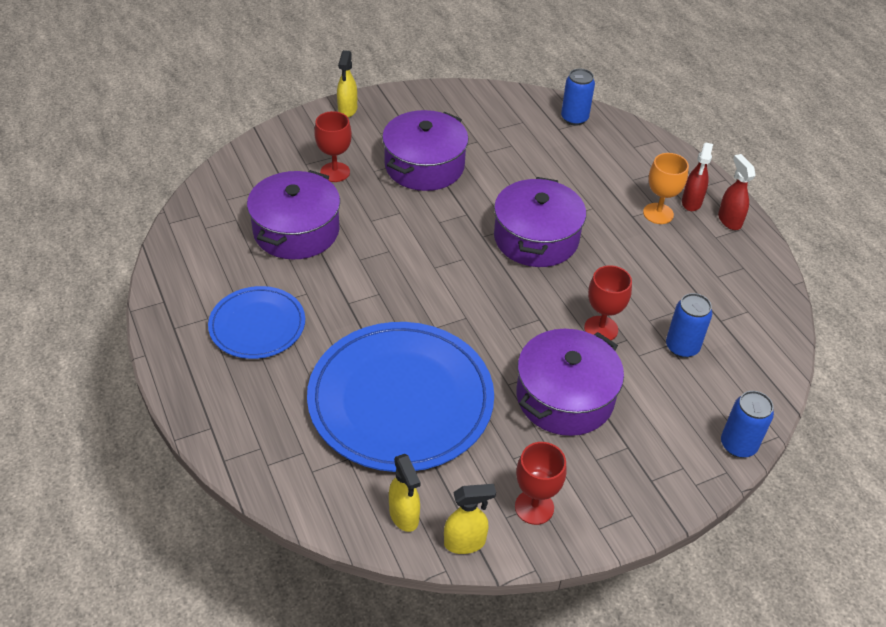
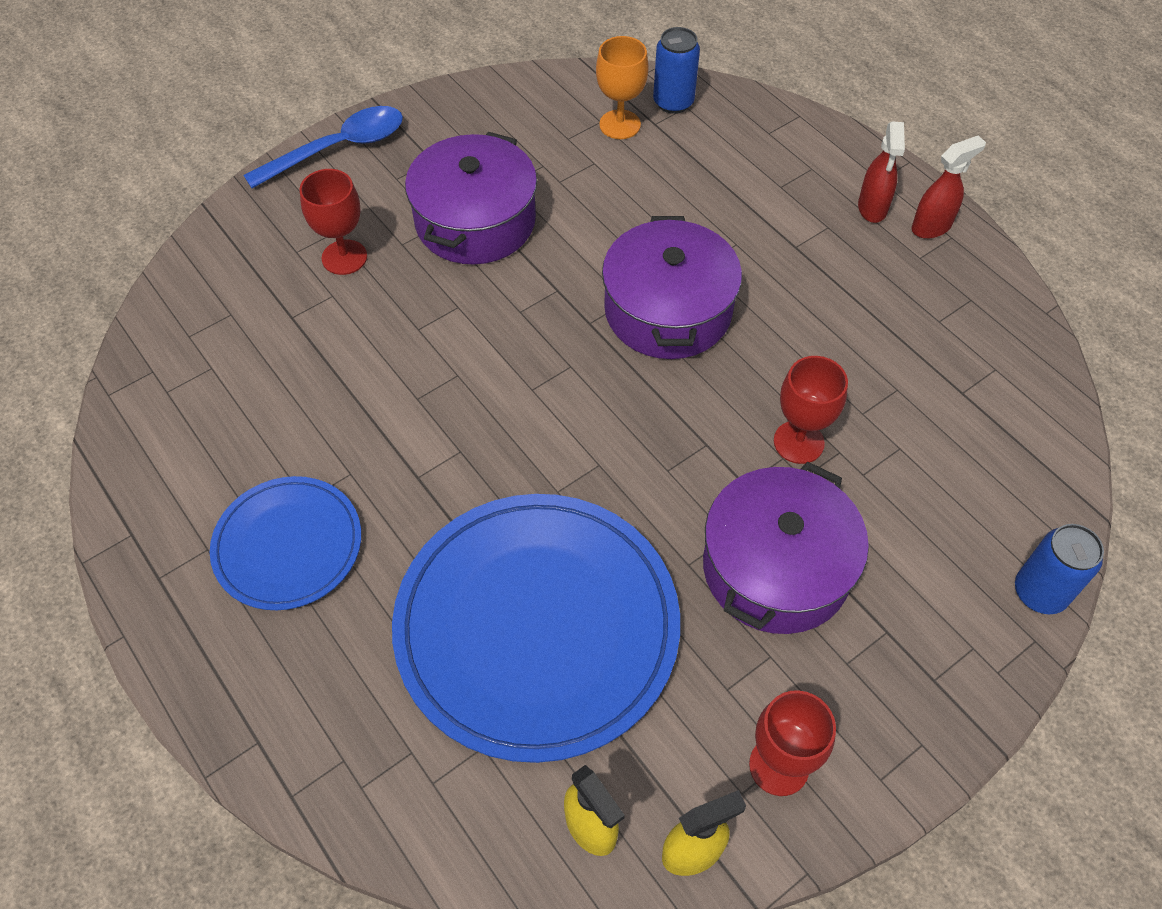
camera: 10 degrees left, 10 degrees up
purple pot [247,170,340,260] -> none
yellow spray bottle [337,50,357,117] -> blue spoon [243,106,403,188]
orange goblet [643,153,689,224] -> orange goblet moved to [596,36,648,139]
blue can [666,293,712,358] -> none
red spray bottle [718,154,756,230] -> red spray bottle turned 90 degrees clockwise [912,135,986,239]

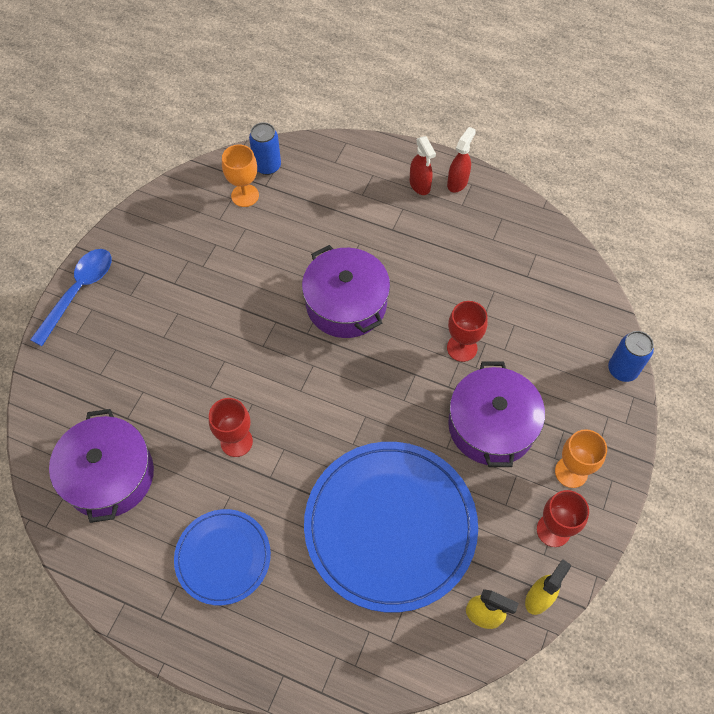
camera: 30 degrees left, 5 degrees up
red goblet [299,169,367,275] -> red goblet moved to [209,398,253,457]
purple pot [405,132,537,264] -> purple pot moved to [49,409,154,523]
none -> orange goblet [555,429,607,488]

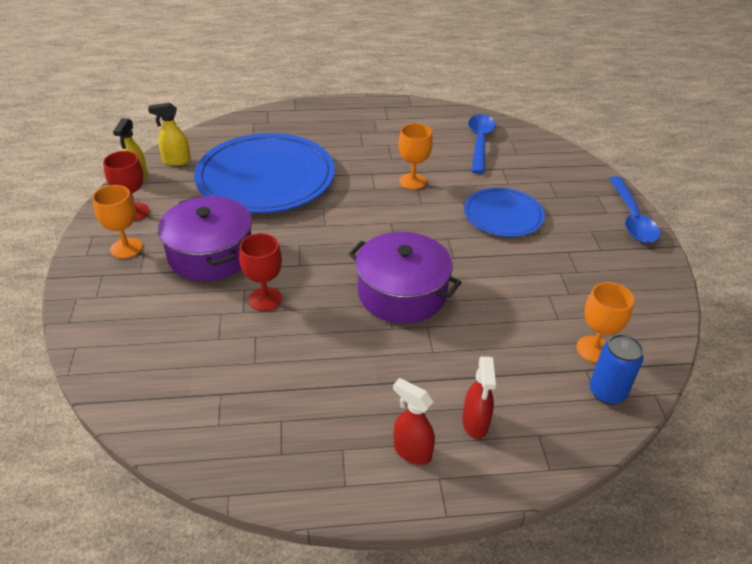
camera: 150 degrees right, 20 degrees down
purple pot [49,409,154,523] -> blue spoon [468,114,496,174]
blue plate [174,509,271,605] -> blue plate moved to [464,188,545,237]
red goblet [209,398,253,457] -> orange goblet [399,123,433,190]
red spray bottle [447,127,476,193] -> red spray bottle moved to [462,357,496,439]
blue can [608,331,654,382] -> none

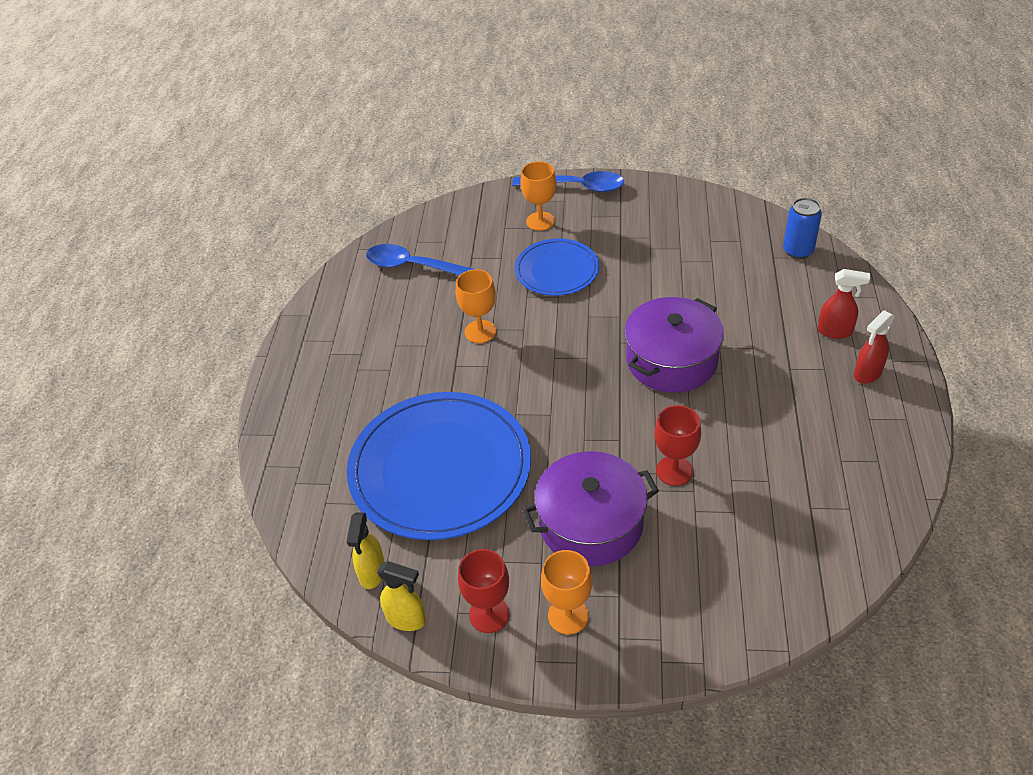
camera: 75 degrees left, 5 degrees up
orange goblet [576,282,634,363] -> orange goblet moved to [520,161,556,231]

